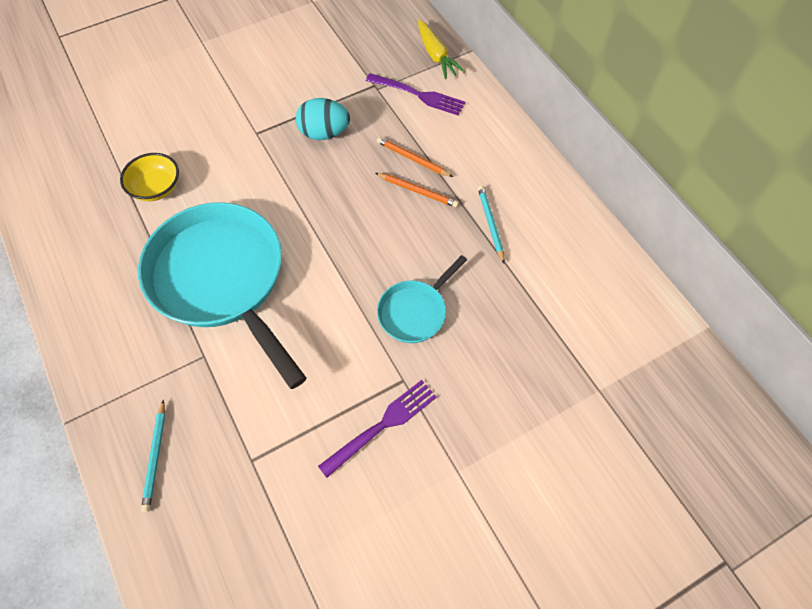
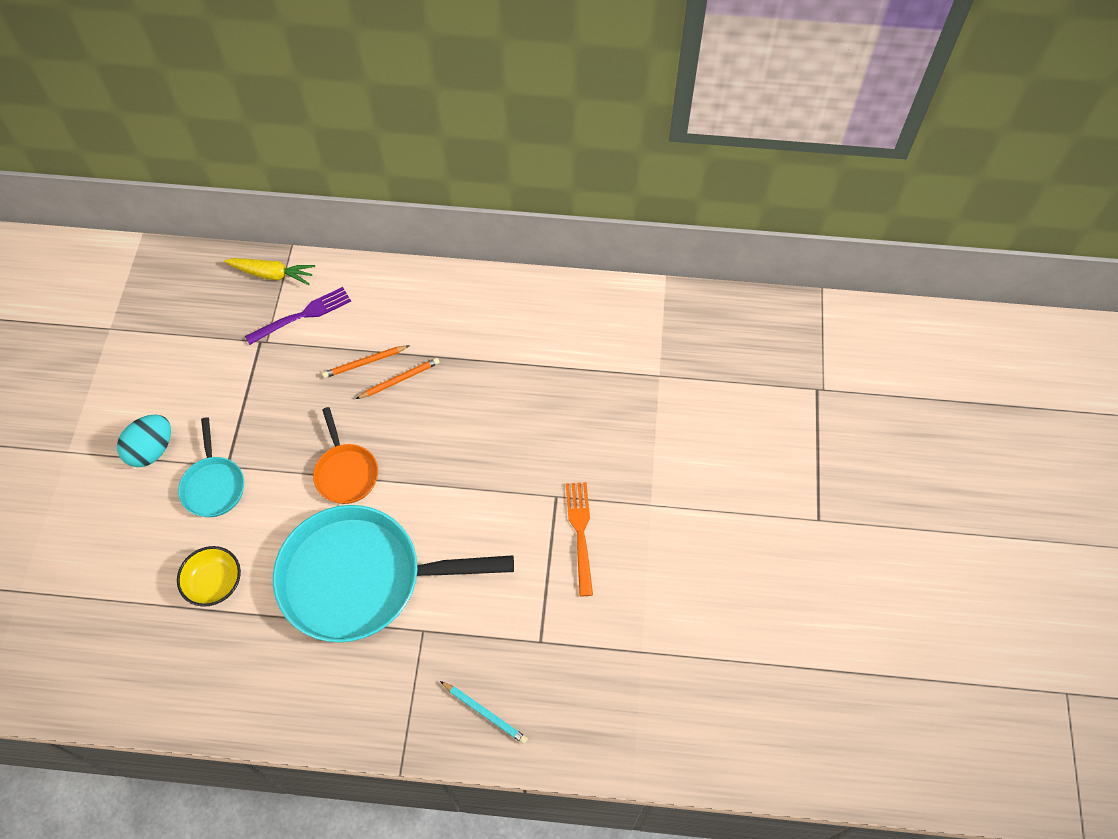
camera: 55 degrees left, 0 degrees up
turquoise egg [296,98,350,140] -> turquoise egg moved to [117,414,171,467]
purple fork [318,380,437,478] -> orange fork [566,482,593,596]
turquoise pan [377,255,467,343] -> turquoise pan moved to [178,417,244,517]
turquoise pencil [478,185,505,263] -> none
none -> orange pan [313,407,378,504]

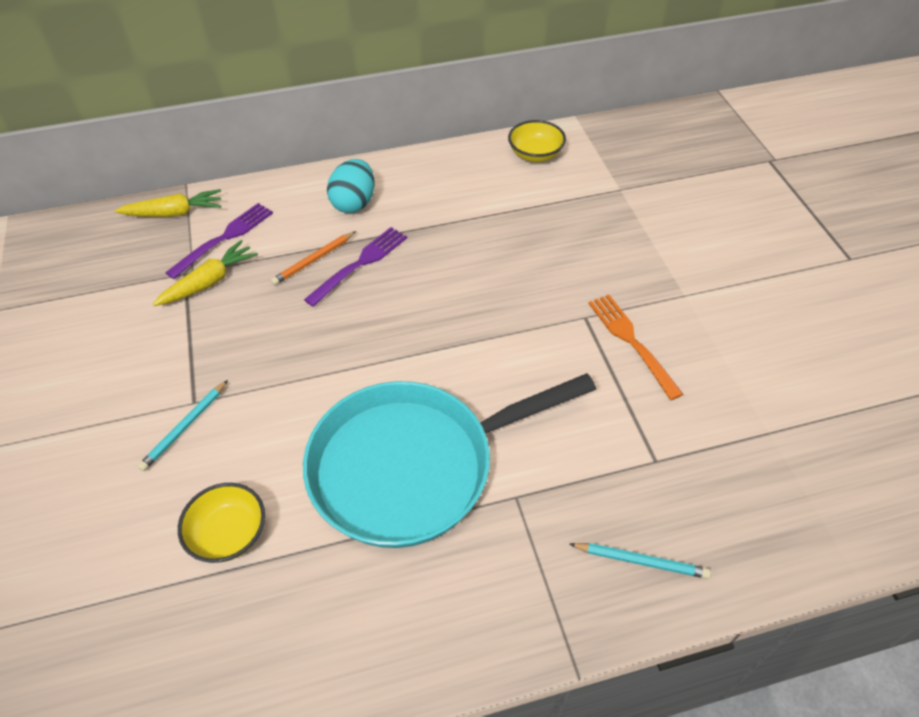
camera: 20 degrees left, 10 degrees down
turquoise egg [117,414,171,467] -> turquoise egg moved to [327,159,375,213]
turquoise pan [178,417,244,517] -> turquoise pencil [138,380,228,471]
orange pan [313,407,378,504] -> none
orange pencil [356,358,440,399] -> purple fork [304,227,407,307]
none -> yellow carrot [153,240,258,306]
none -> yellow bowl [508,120,566,162]

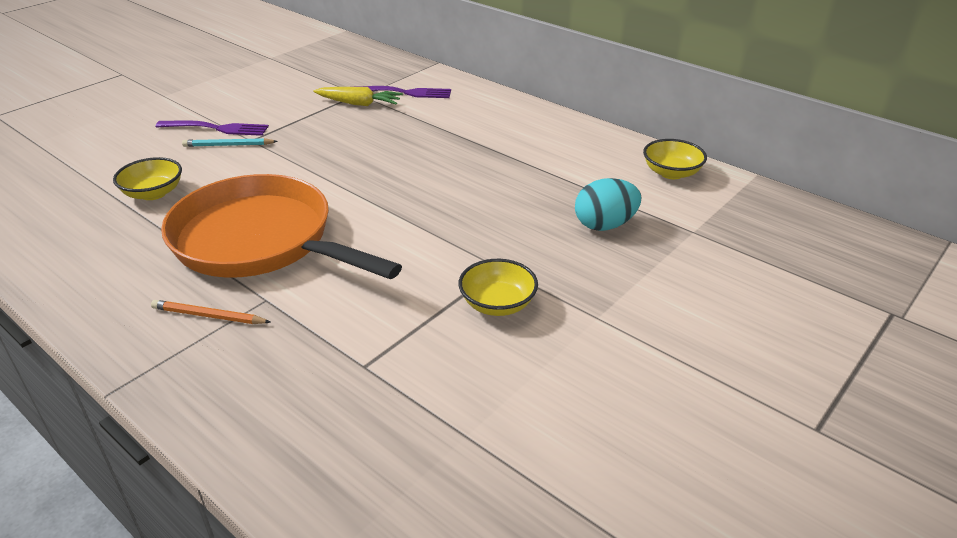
camera: 55 degrees right, 15 degrees down
yellow carrot [115,189,221,217] -> none
orange pencil [271,231,356,285] -> orange pencil moved to [151,300,271,324]
turquoise pan [303,373,596,548] -> orange pan [161,174,402,279]
purple fork [304,227,407,307] -> purple fork moved to [155,121,269,136]
turquoise egg [327,159,375,213] -> turquoise egg moved to [575,178,641,231]
turquoise pencil [569,543,711,579] -> none
orange fork [588,295,683,400] -> yellow bowl [459,259,538,316]

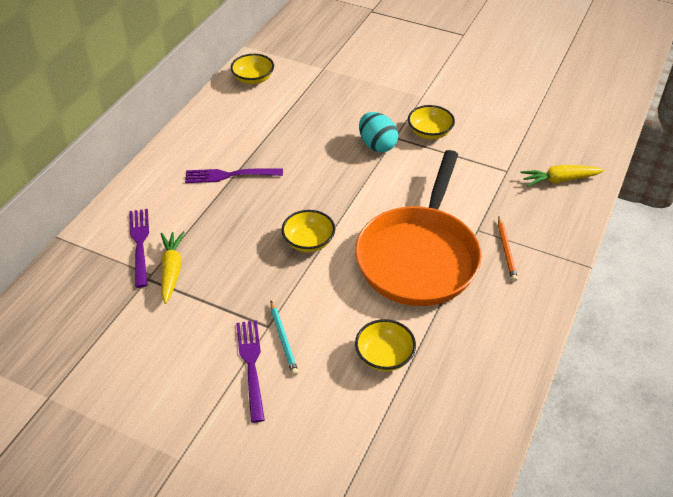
camera: 105 degrees left, 10 degrees up
turquoise egg [575,178,641,231] -> turquoise egg moved to [359,112,398,152]
none -> purple fork [185,168,283,183]
none -> yellow bowl [282,210,335,252]
none -> yellow carrot [520,165,605,187]

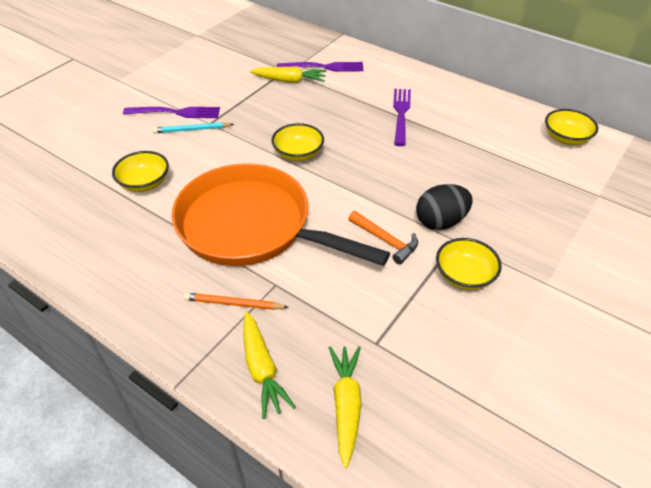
camera: 100 degrees right, 0 degrees up
turquoise egg [359,112,398,152] -> black egg [416,184,472,230]
none -> yellow carrot [244,311,296,419]
none -> orange hammer [348,211,418,264]

